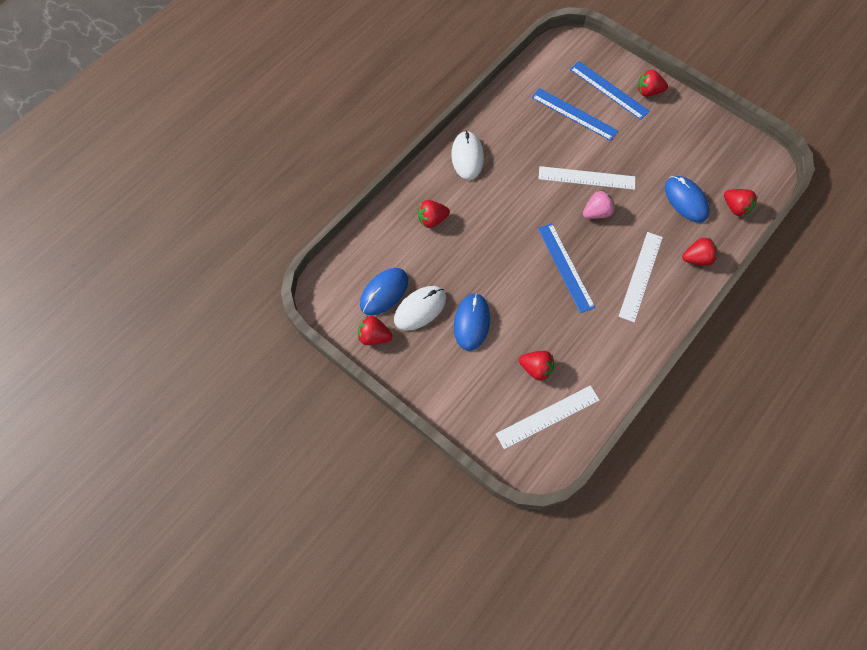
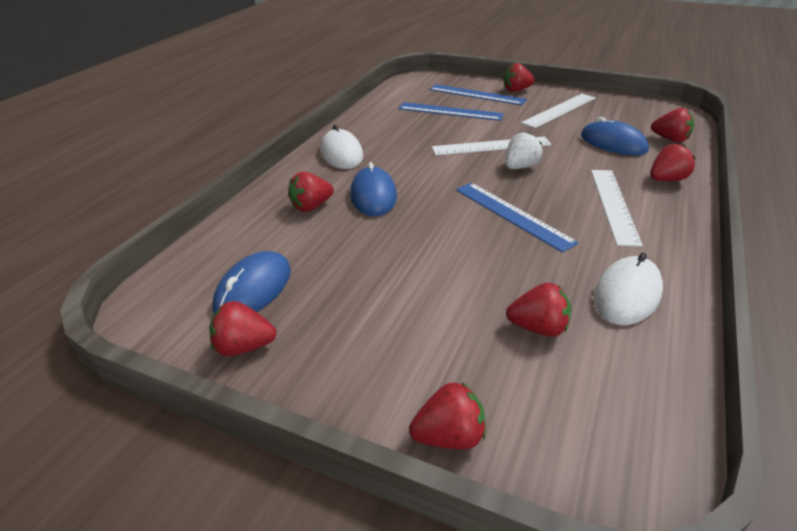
camera: 15 degrees left, 30 degrees down
white mouse [394,286,446,331] -> white mouse moved to [593,253,663,325]
blue mouse [454,293,490,351] -> blue mouse moved to [350,162,397,216]
white ruler [496,385,599,449] -> white ruler moved to [521,94,596,128]
pink strawberry [583,190,615,219] -> white strawberry [505,132,542,169]
none -> red strawberry [409,382,486,449]

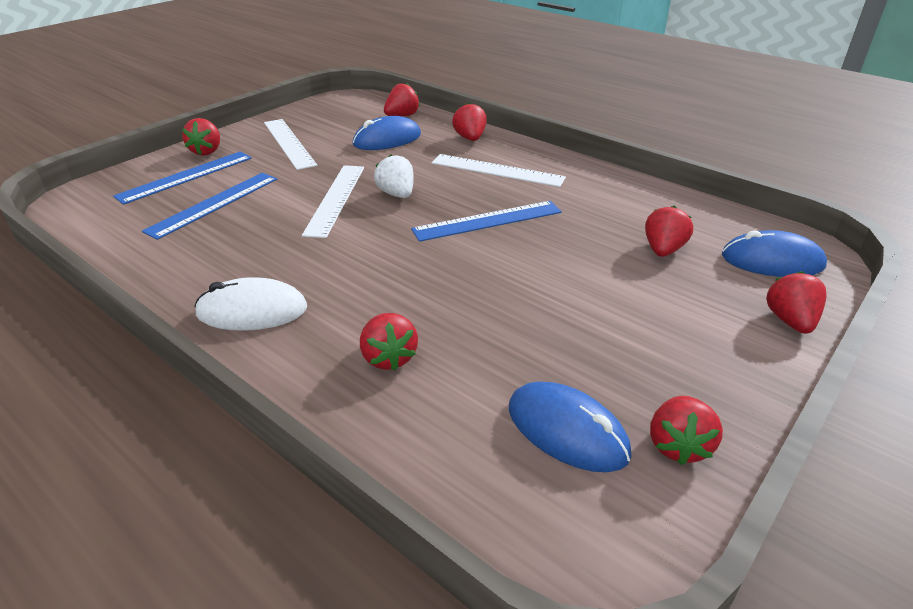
camera: 75 degrees left, 0 degrees up
blue mouse [350,162,397,216] -> blue mouse moved to [722,230,827,277]
white mouse [593,253,663,325] -> none

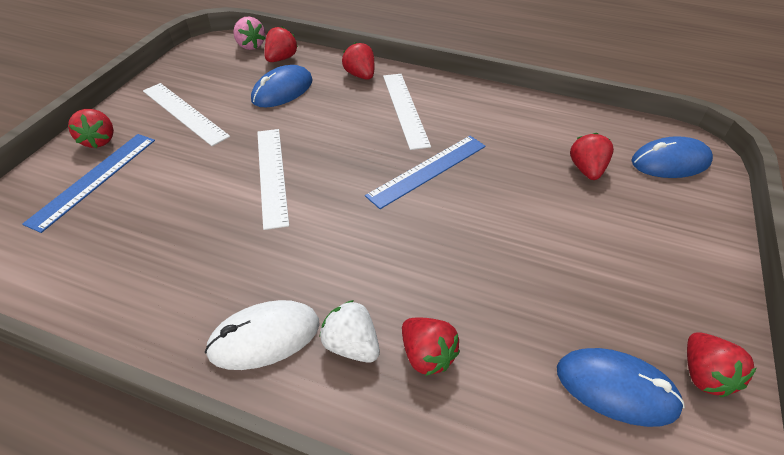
camera: 20 degrees left, 10 degrees up
blue ruler [142,173,277,240] -> none
white strawberry [374,155,414,198] -> white strawberry moved to [320,300,380,363]
white ruler [432,154,566,187] -> white ruler turned 75 degrees clockwise [383,74,431,150]
red strawberry [766,271,826,334] -> none
none -> pink strawberry [233,16,265,50]

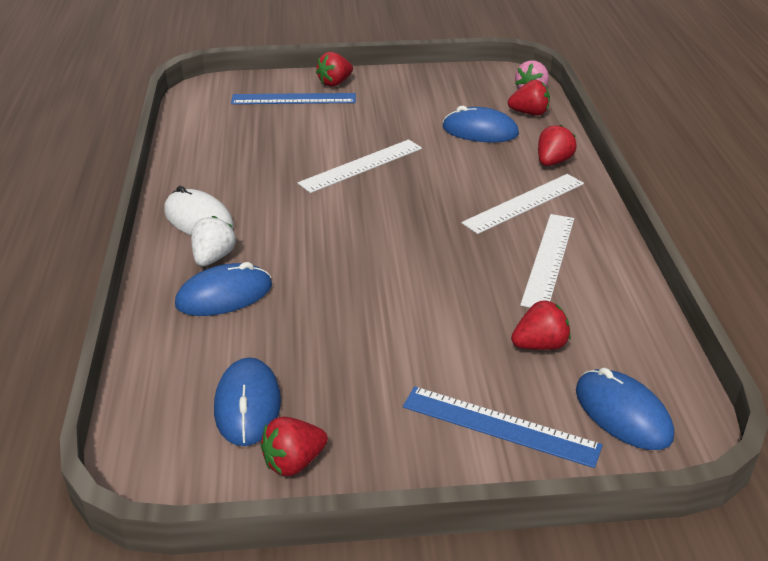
camera: 65 degrees right, 10 degrees down
white ruler [143,83,230,146] -> white ruler moved to [520,214,574,308]
blue ruler [365,136,486,209] -> blue ruler moved to [403,386,603,468]
red strawberry [402,318,460,376] -> blue mouse [175,262,272,316]

